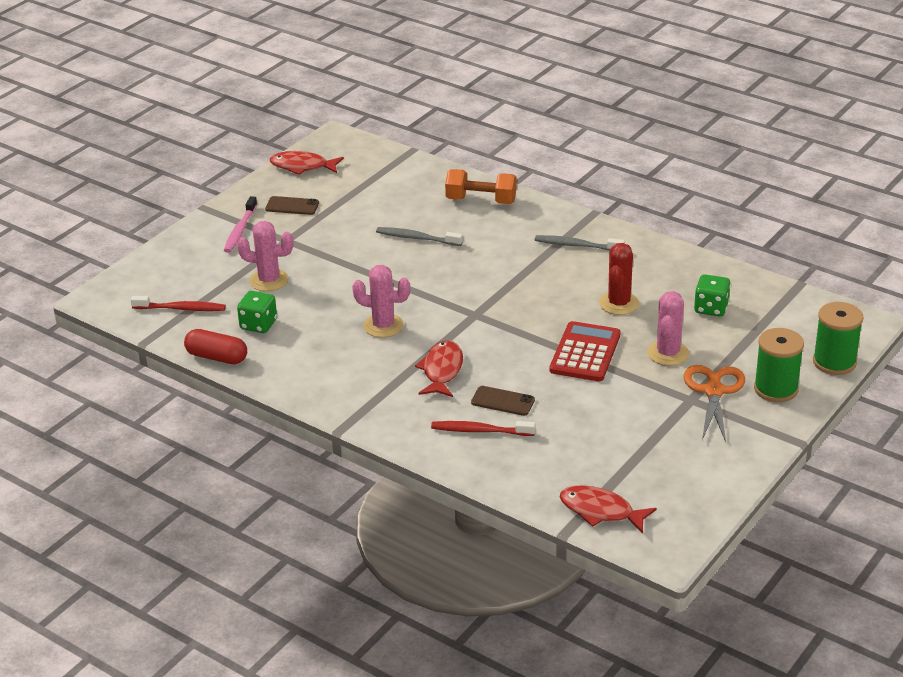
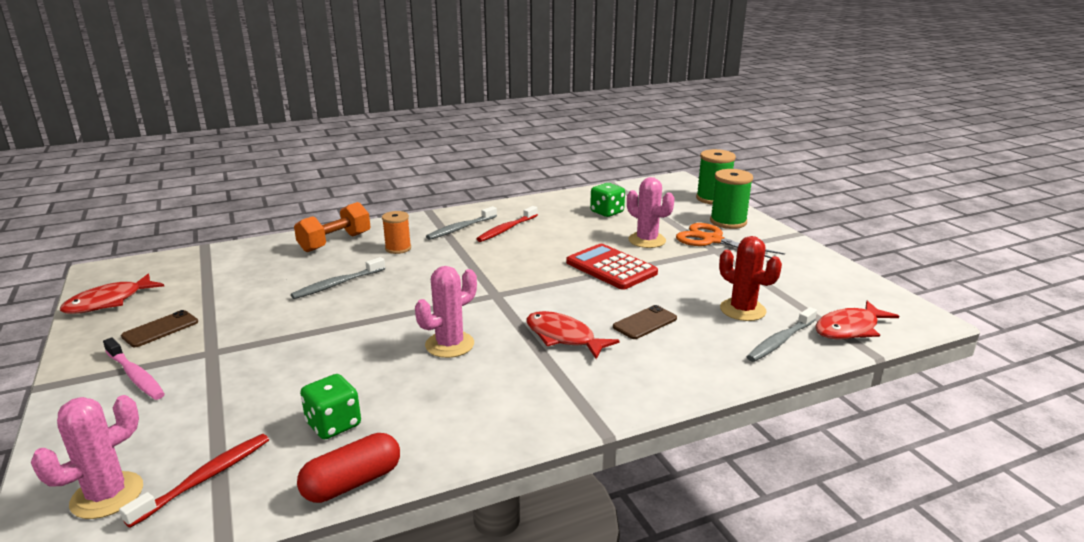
camera: 60 degrees left, 10 degrees down
pink cactus [237,221,293,291] -> pink cactus moved to [31,395,143,519]
red toothbrush [431,421,535,436] -> red toothbrush moved to [477,206,538,242]
red cactus [599,243,639,315] -> red cactus moved to [719,236,782,321]
none -> orange spool [382,211,411,254]
none -> grey toothbrush [746,307,817,362]

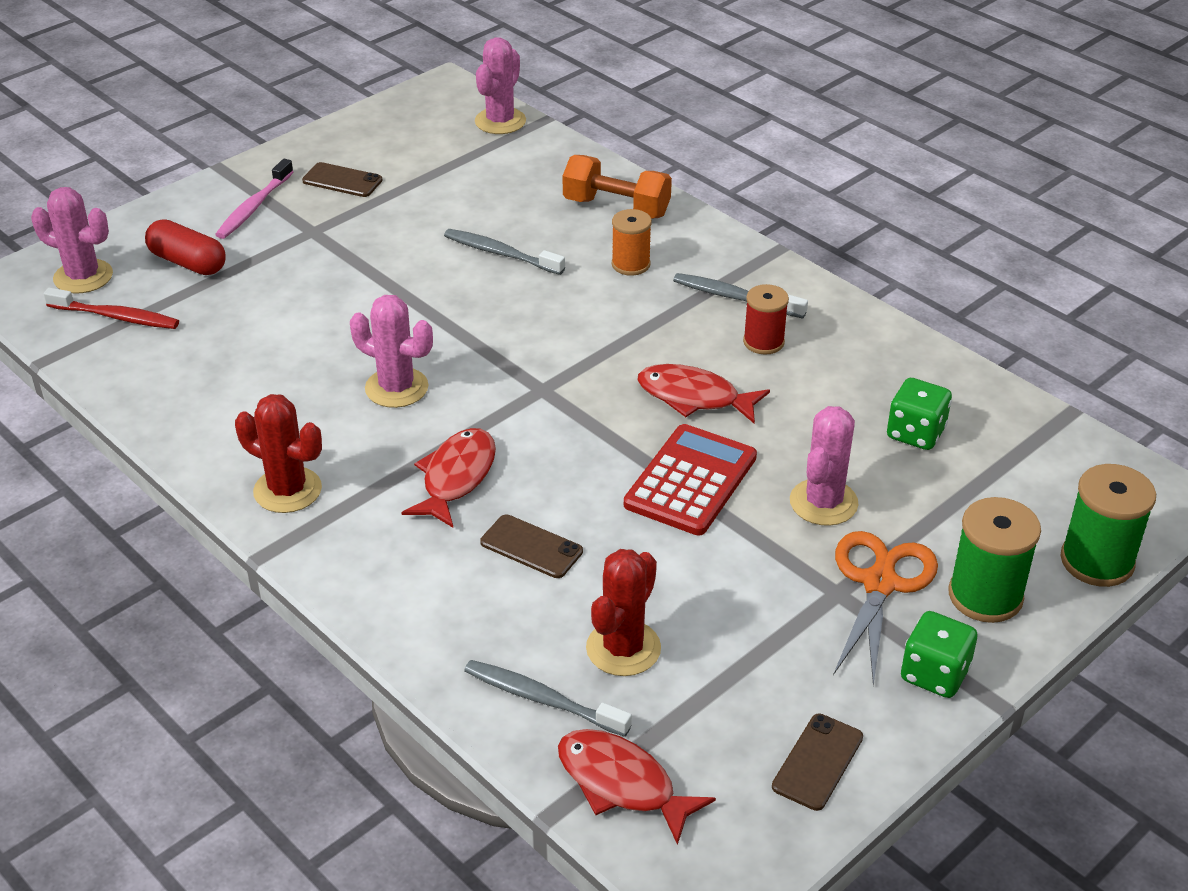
camera: 70 degrees right, 15 degrees up
red fish [60,274,164,314] -> red fish moved to [637,364,770,424]
red capsule [297,433,400,503] -> red capsule moved to [145,219,226,275]
green dice [300,374,361,439] -> green dice moved to [901,611,977,698]
red toothbrush [477,206,538,242] -> red spool [743,284,789,355]
none -> red cactus [235,394,322,513]
none -> pink cactus [475,37,526,134]
none -> brown phone [772,714,863,811]

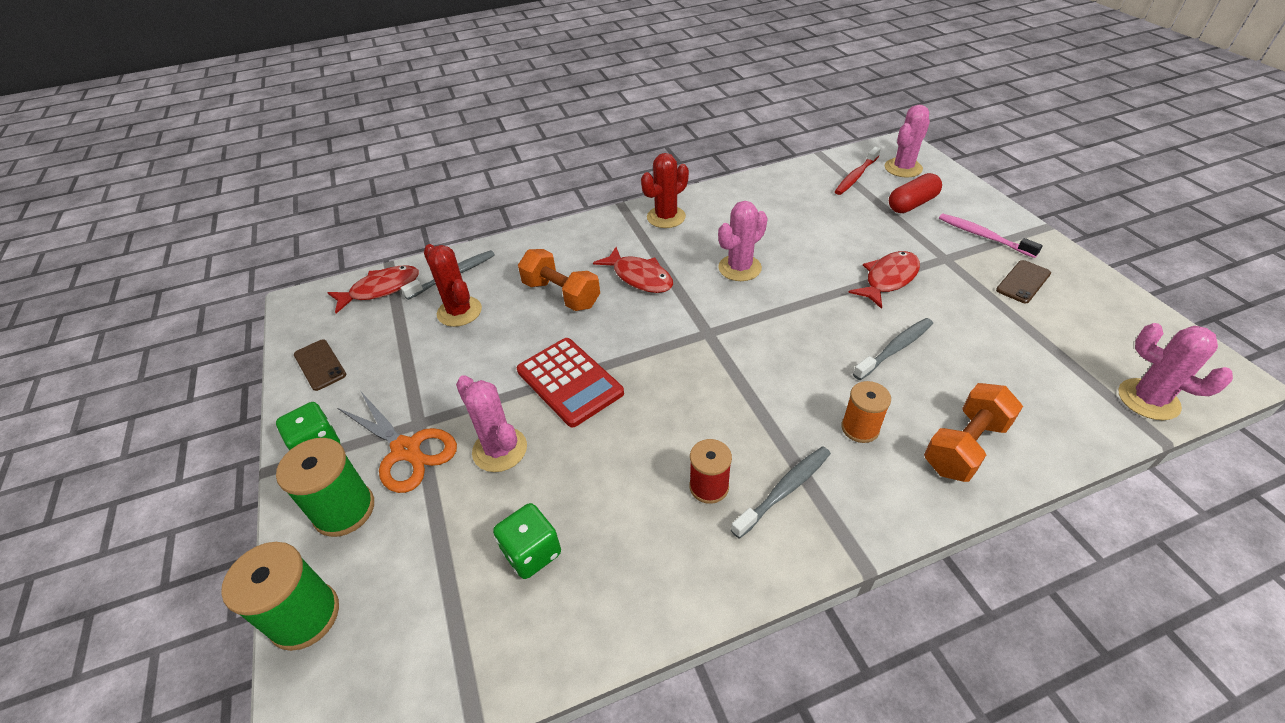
camera: 115 degrees right, 5 degrees up
brown phone [480,514,583,578] -> orange dumbbell [518,249,600,311]
red fish [637,364,770,424] -> red fish moved to [848,251,920,309]

